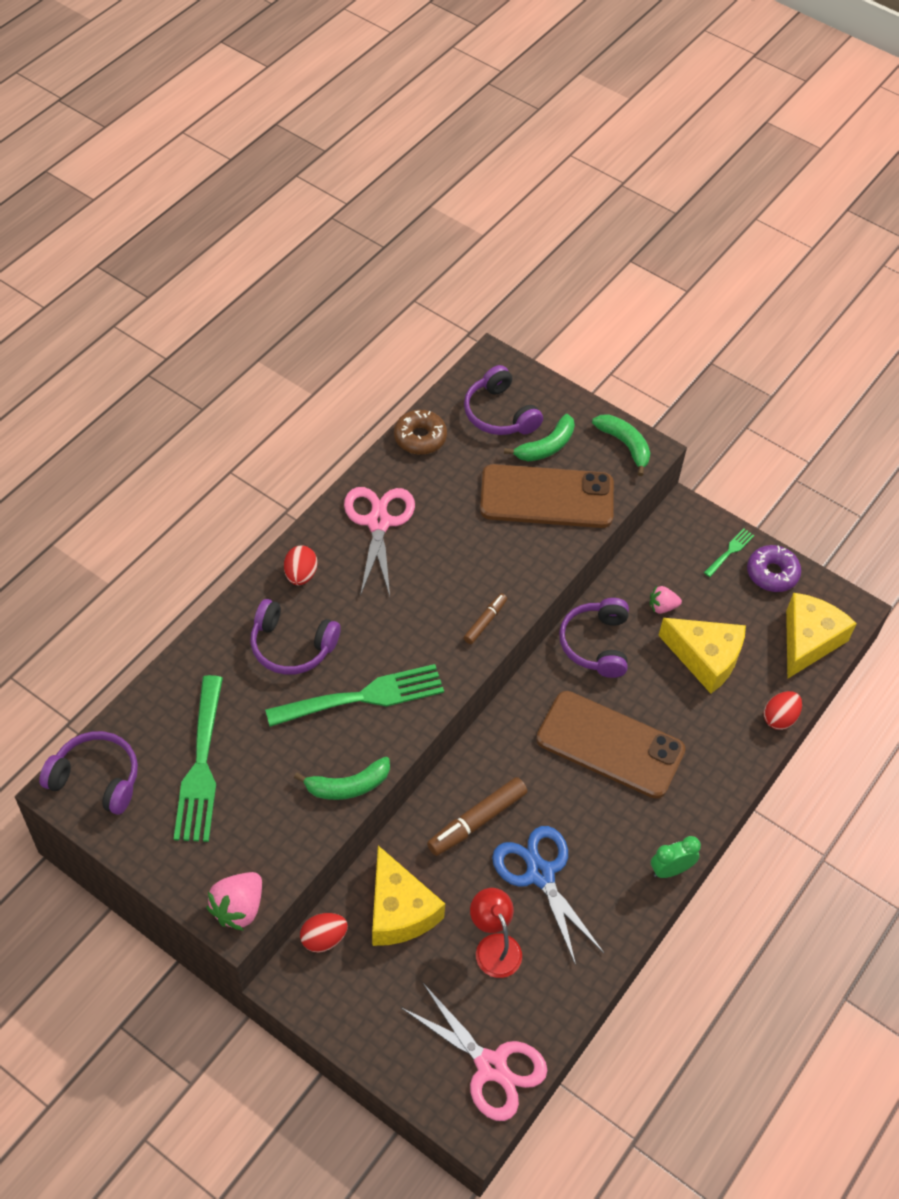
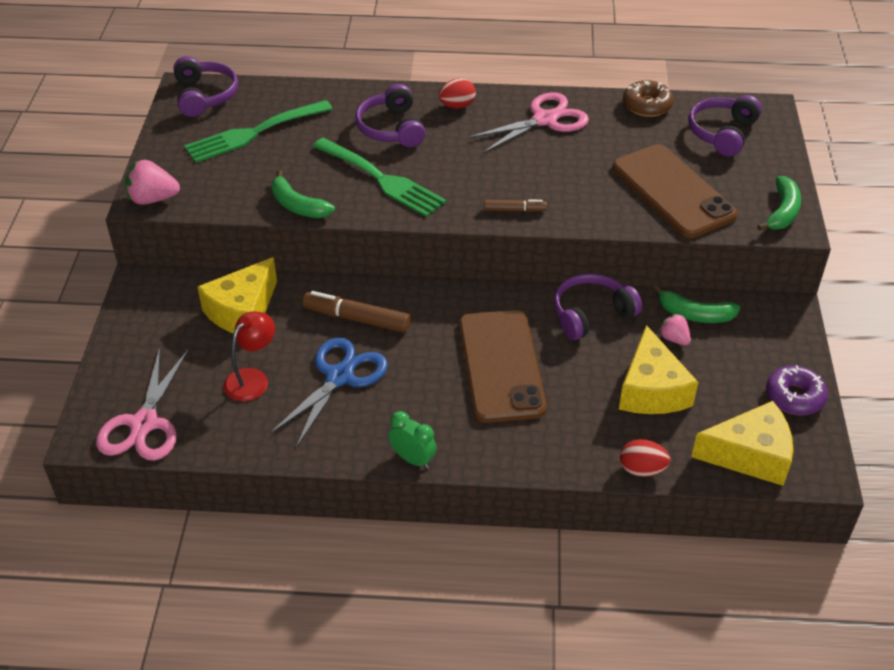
camera: 60 degrees right, 10 degrees down
red egg [300,913,348,953] -> none
green banana [504,414,575,462] -> green banana moved to [653,285,740,323]
green fork [704,528,754,577] -> none

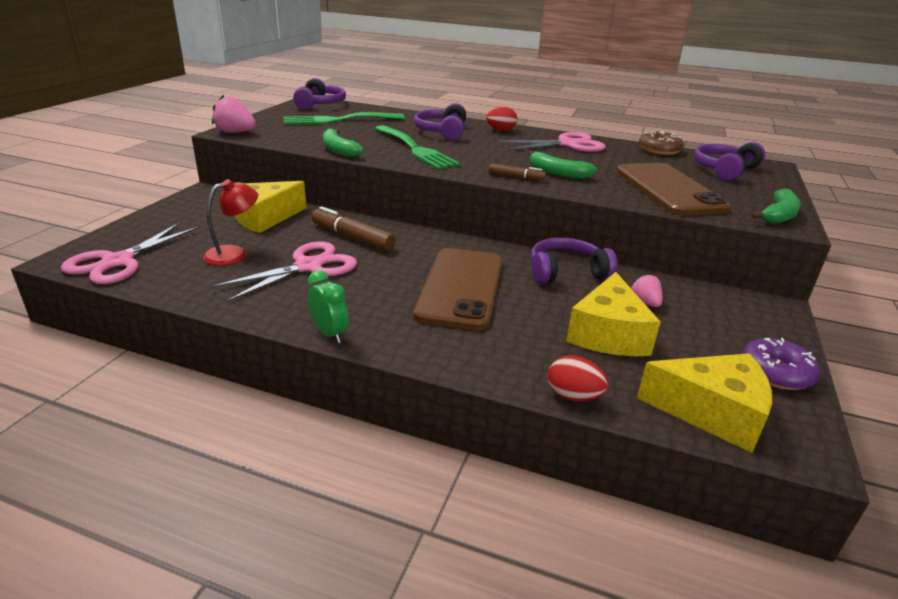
camera: 15 degrees right, 15 degrees down
blue scissors [269,337,388,448] -> pink scissors [211,241,357,302]
green banana [653,285,740,323] -> green banana moved to [528,151,597,179]

